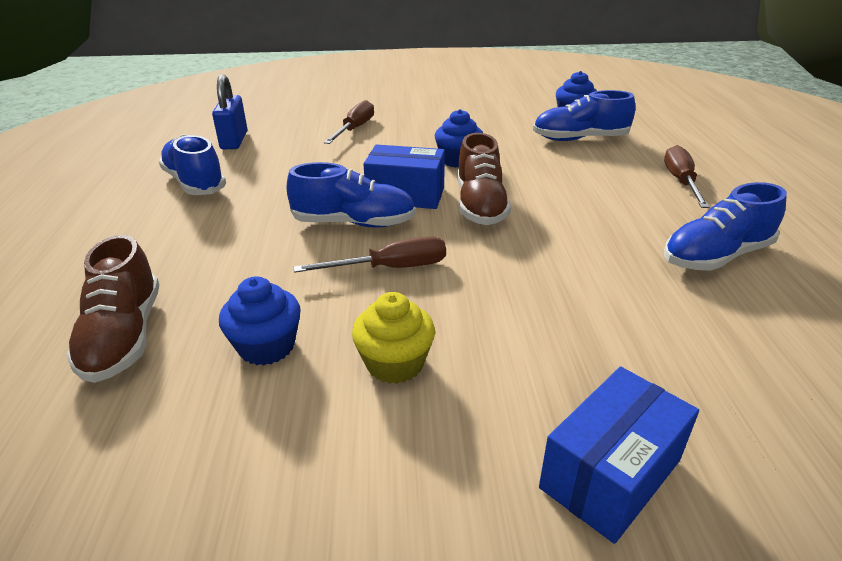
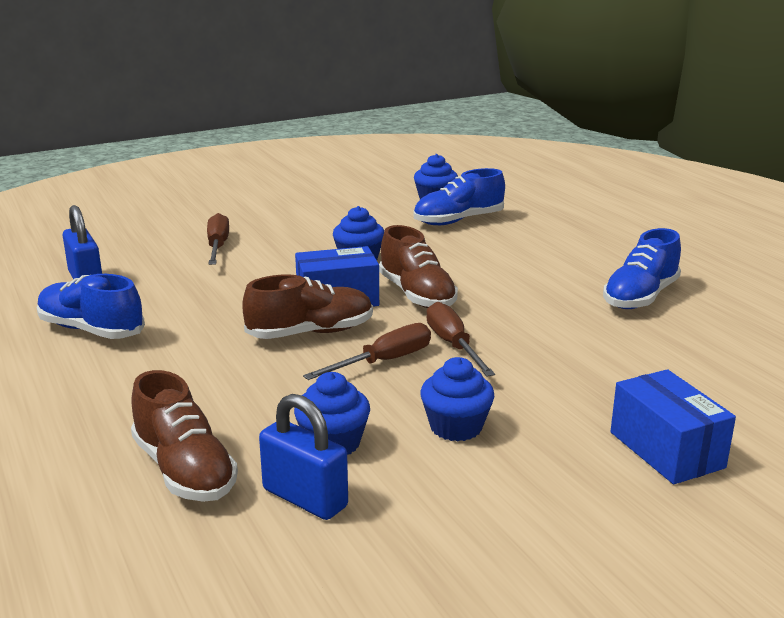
camera: 25 degrees left, 10 degrees down
blue shoe [287,162,416,228] -> brown shoe [242,274,373,339]
yellow cupcake [352,292,435,384] -> blue cupcake [420,357,495,441]
blue box [539,367,699,544] -> blue box turned 45 degrees counterclockwise [610,369,736,484]
brown screwdriver [664,145,710,208] -> brown screwdriver moved to [427,302,495,377]
none -> blue padlock [259,394,348,520]

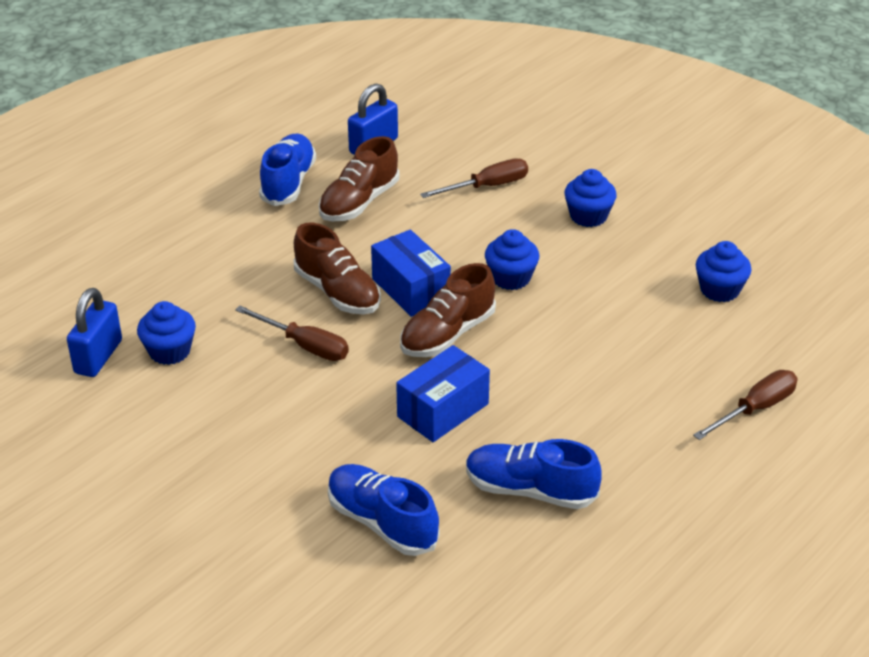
camera: 70 degrees right, 15 degrees up
brown shoe [131,370,238,502] -> brown shoe moved to [319,136,399,221]
blue shoe [414,168,505,225] -> blue shoe moved to [328,464,440,556]
blue cupcake [420,357,495,441] -> blue cupcake moved to [564,169,617,227]
brown screwdriver [427,302,495,377] -> brown screwdriver moved to [693,370,798,440]
blue box [610,369,736,484] -> blue box moved to [396,345,490,442]

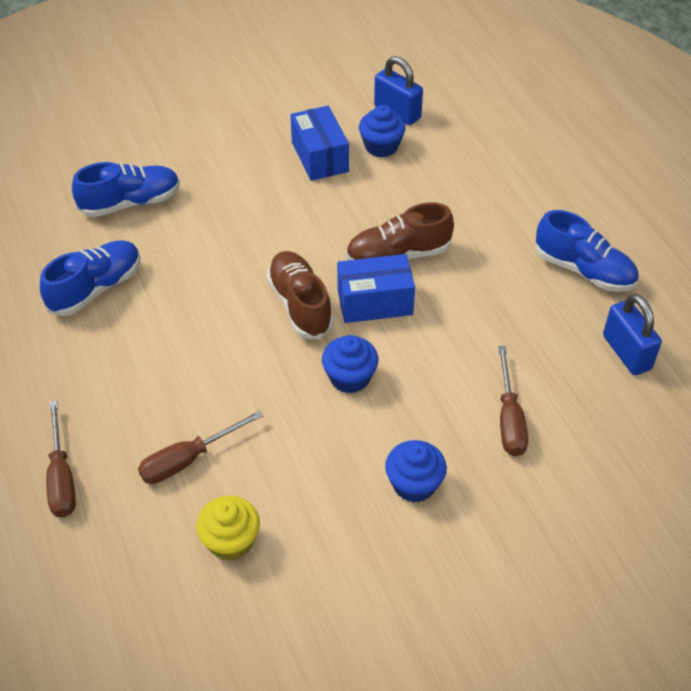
camera: 115 degrees right, 10 degrees up
brown screwdriver [235,306,349,361] -> brown screwdriver moved to [138,410,263,484]
brown shoe [319,136,399,221] -> none
blue box [396,345,490,442] -> blue box moved to [290,106,349,181]
blue cupcake [696,241,751,302] -> yellow cupcake [196,496,260,561]

